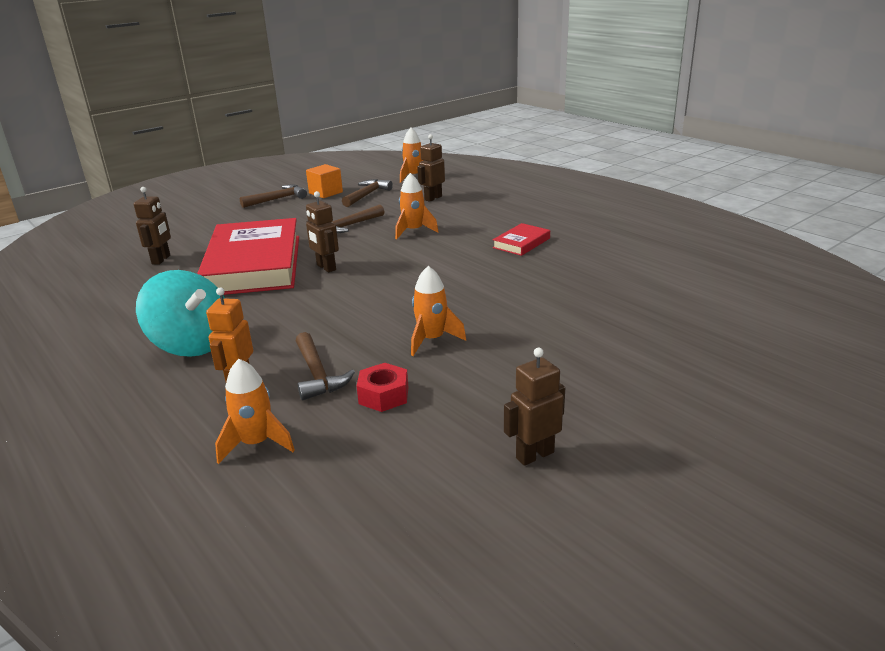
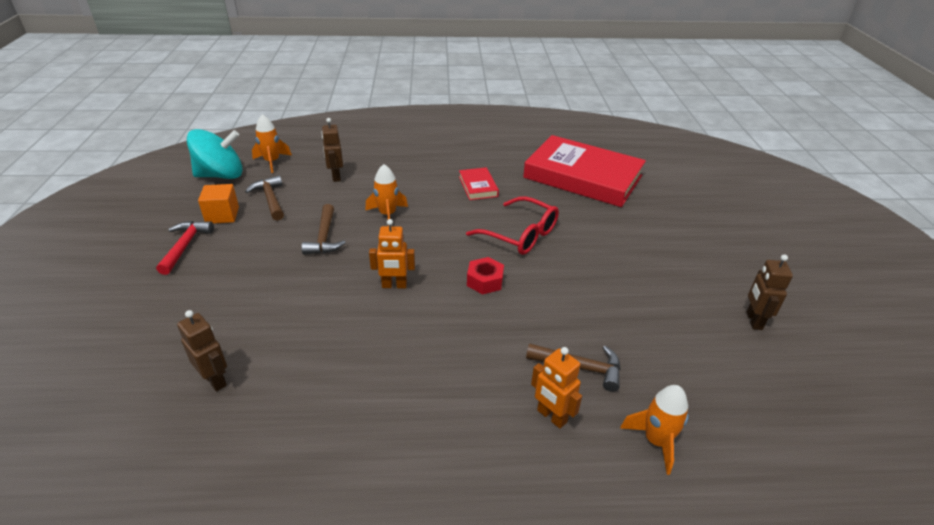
camera: 55 degrees left, 10 degrees up
turquoise spinning top [136,270,225,357] -> turquoise spinning top moved to [187,129,243,179]
red book [197,218,299,295] -> red book moved to [523,135,646,207]
brown hammer [240,184,307,208] -> red hammer [156,221,214,275]
brown robot [306,191,339,272] -> orange robot [369,219,415,288]
red nut [357,363,408,412] -> red nut moved to [467,257,504,294]
orange rocket [411,266,466,356] -> none
none -> red glasses [466,196,559,255]

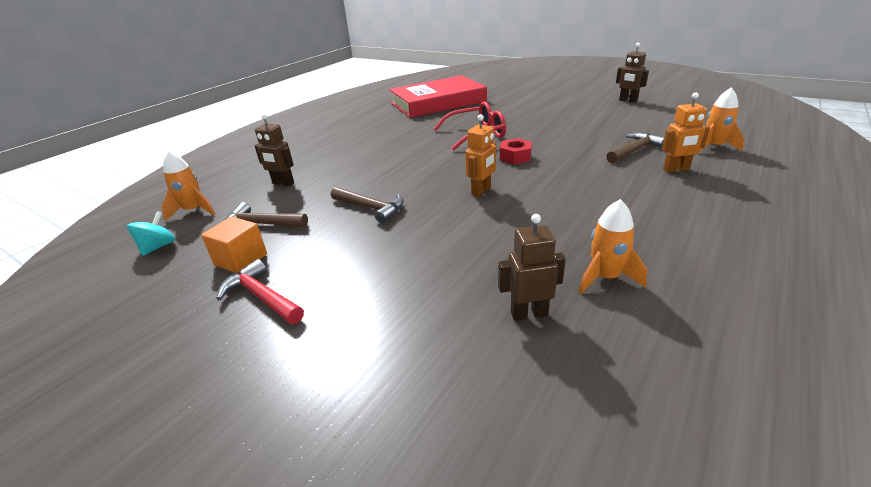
camera: 50 degrees left, 5 degrees down
turquoise spinning top [187,129,243,179] -> turquoise spinning top [127,211,176,256], size x0.52
orange rocket [365,164,408,226] -> orange rocket moved to [578,199,647,294]
red book [459,167,499,200] -> none

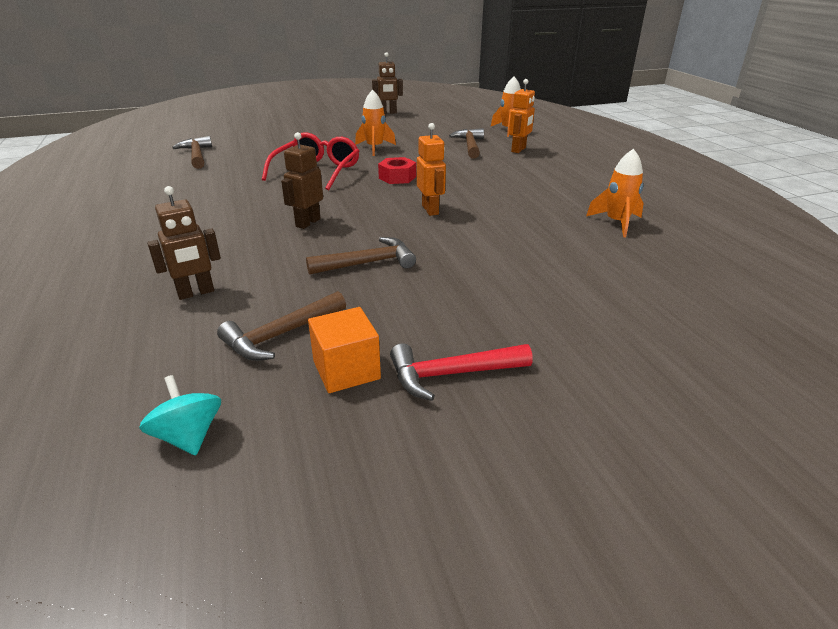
camera: 55 degrees left, 0 degrees up
orange rocket [161,150,215,221] -> orange rocket moved to [355,90,396,156]
red book [389,75,487,118] -> brown hammer [172,136,212,169]
brown robot [498,214,566,321] -> brown robot moved to [281,132,323,229]

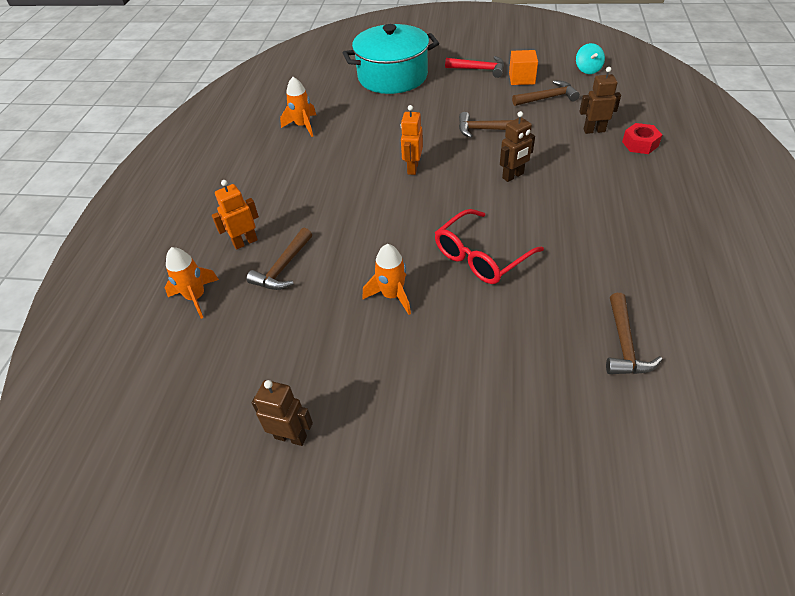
camera: 150 degrees left, 15 degrees up
red nut [378,157,416,184] -> red nut moved to [622,123,662,154]
none -> turquoise pot [343,24,439,94]

